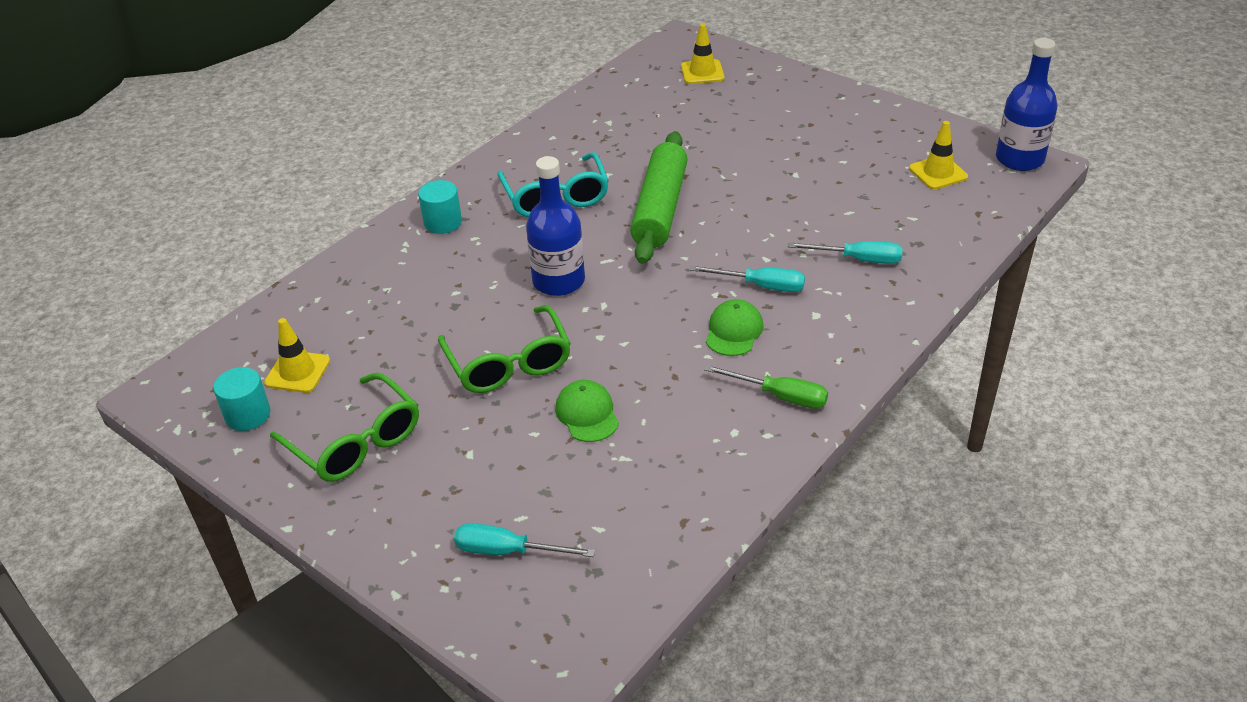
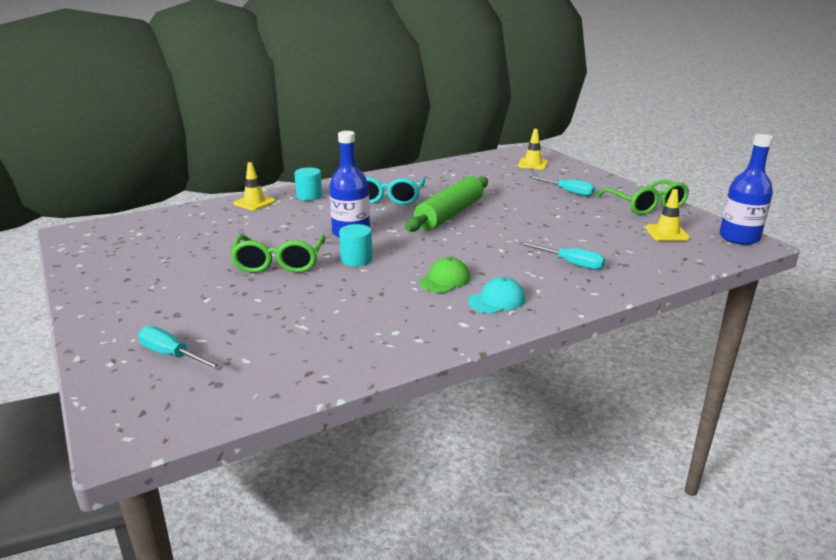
camera: 20 degrees right, 15 degrees down
turquoise cylinder [213,367,271,431] -> turquoise cylinder moved to [339,224,373,266]
yellow traffic cone [264,318,330,393] -> yellow traffic cone moved to [233,162,276,211]
green glasses [270,372,419,482] -> green glasses moved to [596,180,689,215]
green cap [555,380,619,442] -> none
turquoise screwdriver [690,265,805,292] -> turquoise screwdriver moved to [528,176,595,196]
green screwdriver [704,365,828,409] -> none
none -> turquoise cap [468,277,525,314]

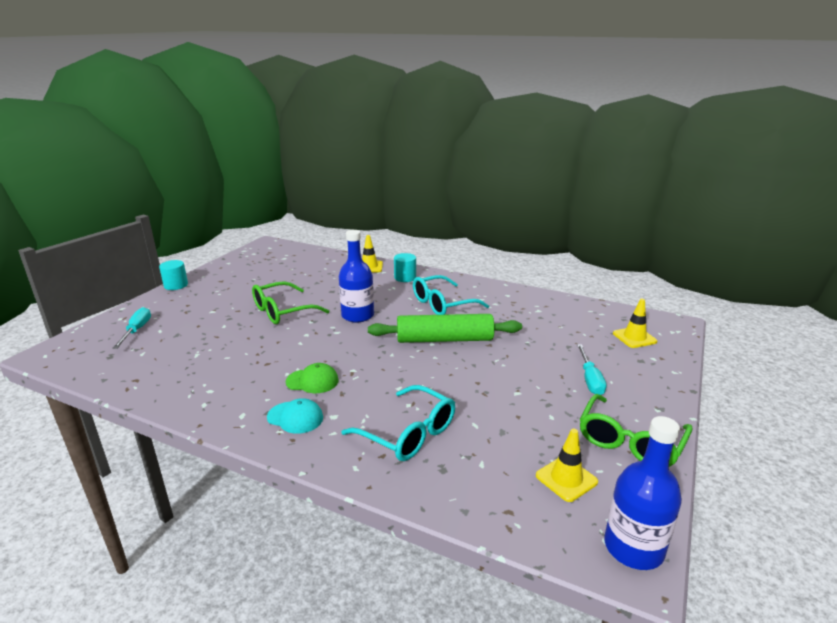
camera: 55 degrees right, 0 degrees up
turquoise cylinder [339,224,373,266] -> turquoise cylinder moved to [159,260,188,290]
turquoise screwdriver [519,242,605,270] -> turquoise glasses [341,385,455,461]

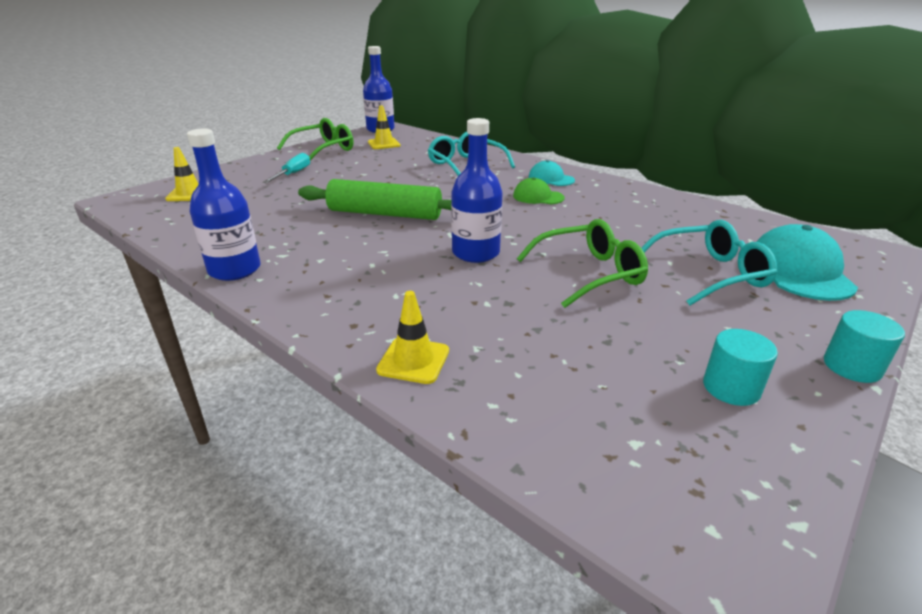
camera: 165 degrees left, 5 degrees up
turquoise screwdriver [112,307,151,349] -> turquoise cap [756,224,858,301]
turquoise cylinder [394,253,416,282] -> turquoise cylinder moved to [703,329,778,406]
turquoise glasses [413,275,489,315] -> turquoise glasses moved to [642,220,778,306]
none -> blue bottle [187,129,261,281]

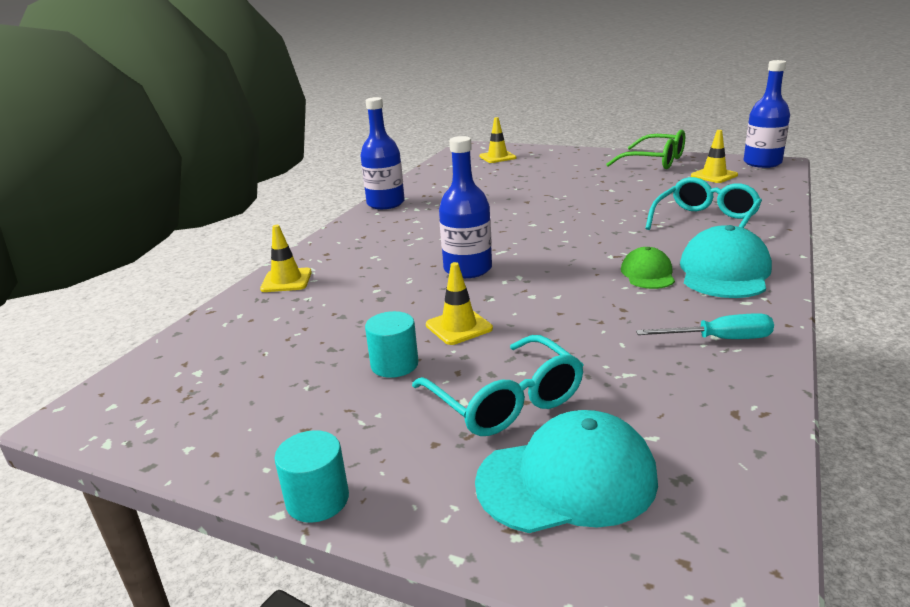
camera: 75 degrees right, 5 degrees down
turquoise screwdriver [262,153,310,183] -> turquoise screwdriver moved to [636,313,774,339]
green rolling pin [298,179,452,220] -> none
green glasses [517,219,648,308] -> yellow traffic cone [426,262,493,345]
turquoise cap [529,160,575,186] -> turquoise cap [680,225,772,298], size x1.71
turquoise cylinder [703,329,778,406] -> turquoise cylinder moved to [365,311,418,378]

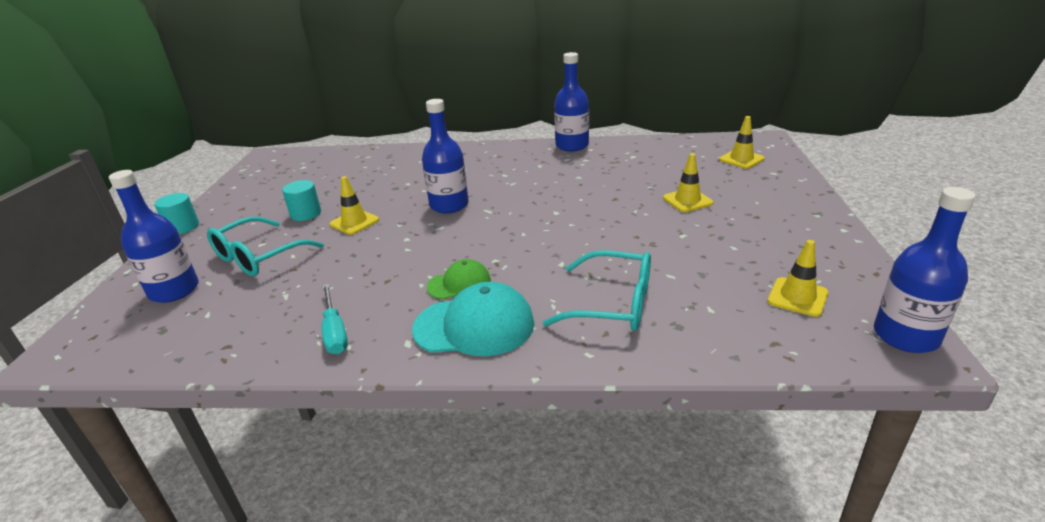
camera: 70 degrees right, 5 degrees up
yellow traffic cone [260,225,312,292] -> yellow traffic cone moved to [663,153,713,212]
turquoise cap [475,410,658,533] -> blue bottle [109,170,199,303]
green glasses [606,130,685,169] -> none

